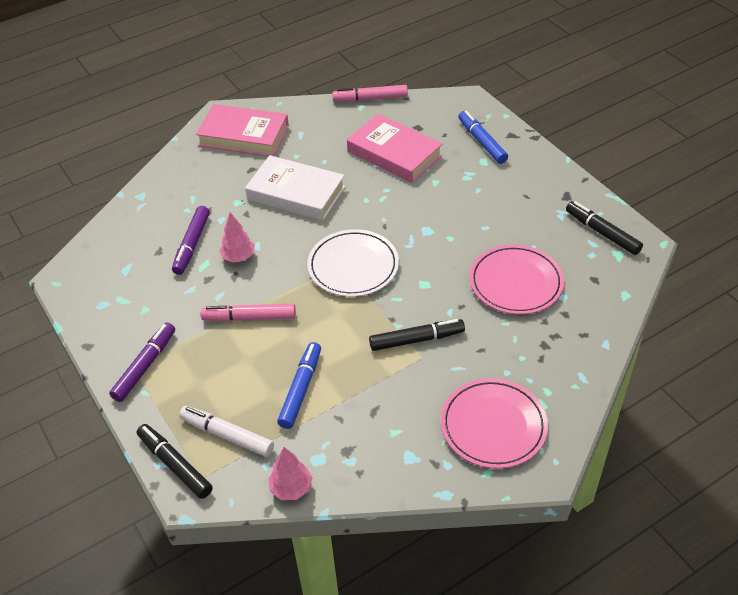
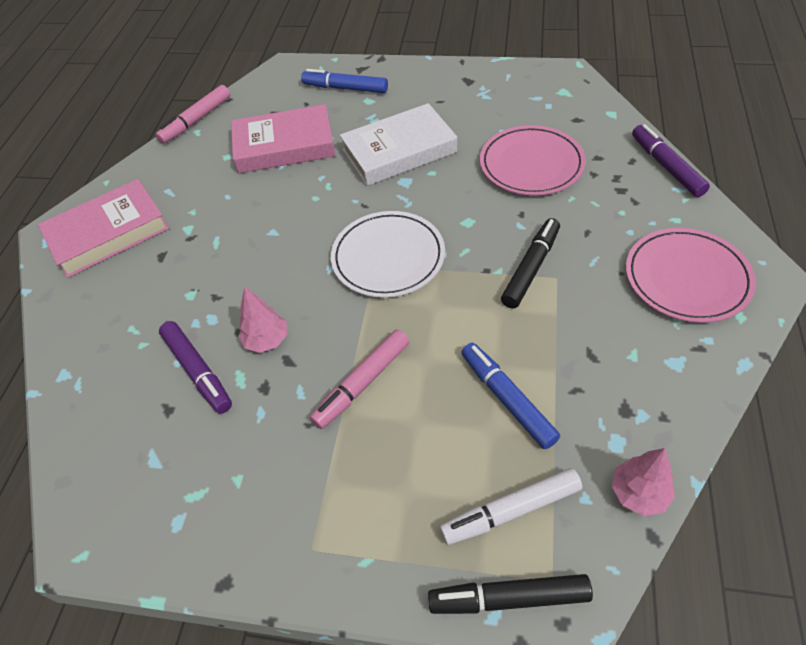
camera: 45 degrees left, 5 degrees up
purple marker [109,322,175,402] -> purple marker moved to [632,124,710,197]
white book [245,155,345,221] -> white book moved to [340,103,457,186]
black marker [566,201,643,255] -> none

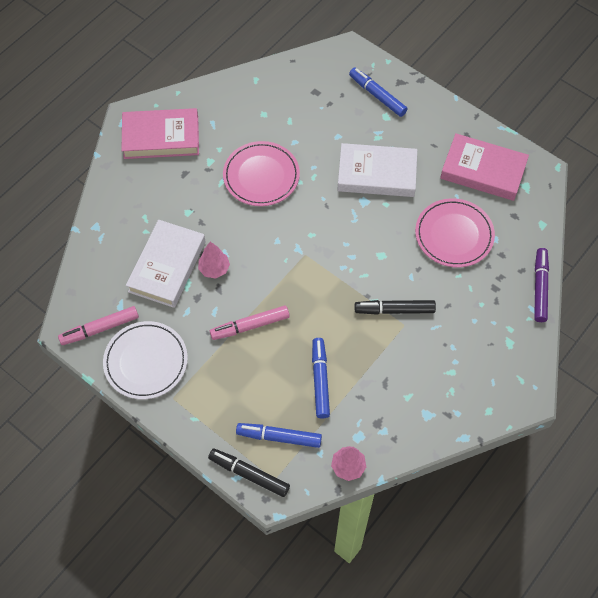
camera: 25 degrees right, 10 degrees up
pink marker [156,85,230,144] -> pink marker moved to [58,306,139,345]
purple marker [159,321,232,414] -> white book [126,220,206,308]
pink book [231,104,336,173] -> pink book moved to [440,133,529,201]
white plate [331,211,445,298] -> white plate moved to [103,321,188,399]
white marker [440,468,582,545] -> blue marker [236,423,322,448]
black marker [501,218,560,309] -> black marker turned 150 degrees counterclockwise [355,300,436,315]
pink plate [626,228,756,323] -> pink plate moved to [223,141,300,206]

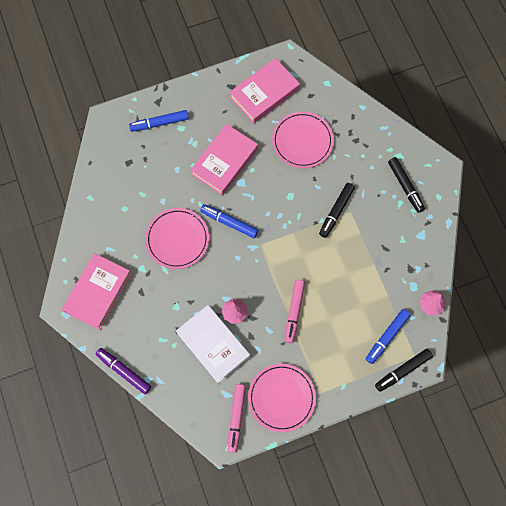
camera: 60 degrees left, 10 degrees up
white plate [103,321,188,399] -> pink plate [248,364,316,432]
blue marker [312,338,330,418] -> blue marker moved to [200,204,258,238]
white book [337,143,417,197] -> pink book [190,124,258,195]
purple marker [534,248,549,322] -> purple marker moved to [96,348,151,394]
none -> black marker [388,157,425,213]

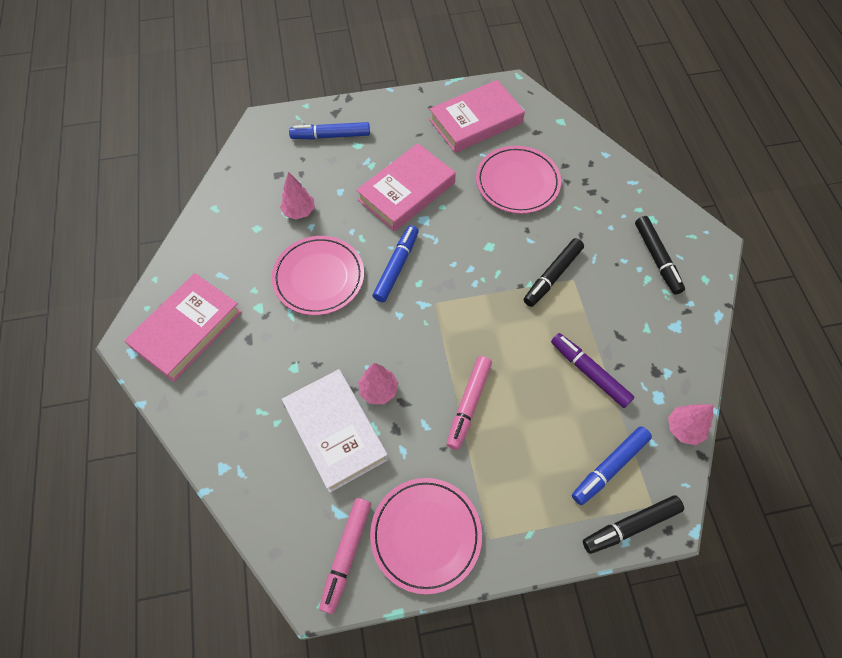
camera: 10 degrees right, 10 degrees down
purple marker [96,348,151,394] -> purple marker moved to [551,333,634,408]
blue marker [200,204,258,238] -> blue marker turned 75 degrees clockwise [373,225,419,302]
none -> pink tree [280,172,315,219]

